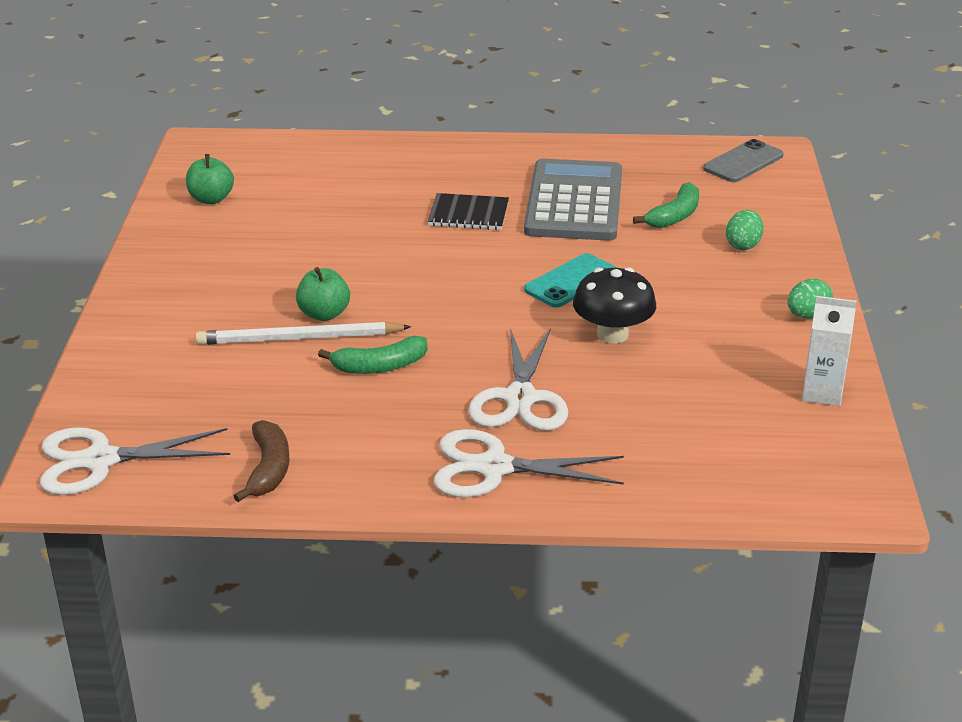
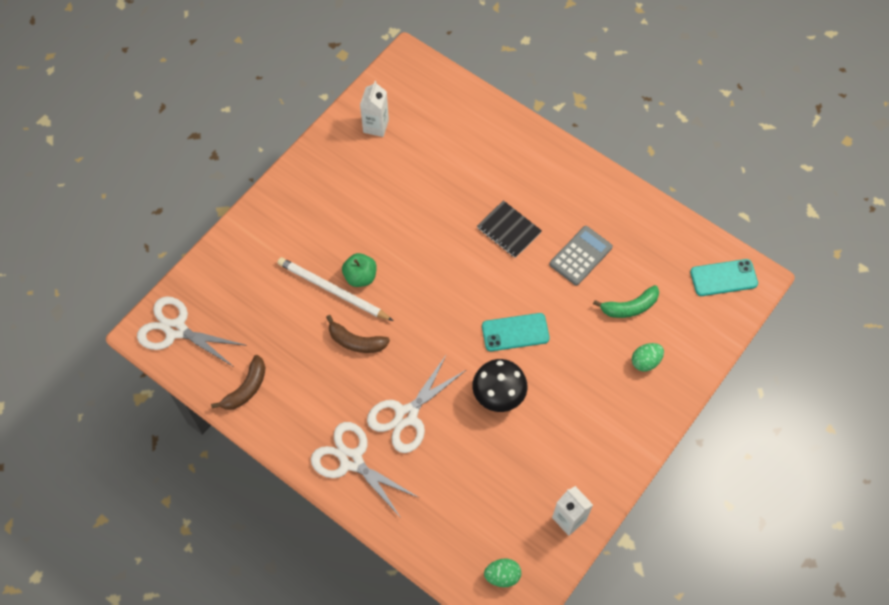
camera: 35 degrees right, 30 degrees up
green apple [186,154,234,204] -> white carton [360,81,389,137]
green banana [318,336,428,374] -> brown banana [326,315,390,353]
grey calculator [524,159,622,241] -> grey calculator [550,226,613,285], size x0.57
grey phone [703,139,784,182] -> turquoise phone [690,259,758,296]
green egg [787,279,833,318] -> green egg moved to [484,558,521,587]

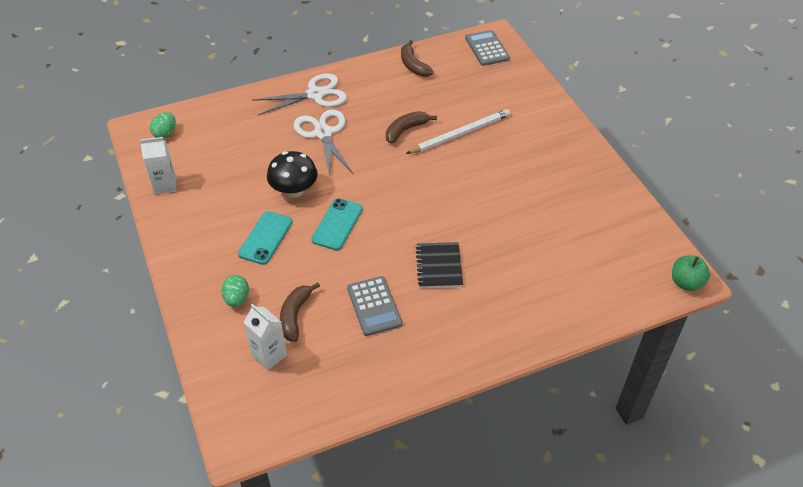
camera: 120 degrees right, 15 degrees down
white scissors [137,296,247,367] -> grey calculator [465,30,510,66]
green apple [342,253,377,287] -> green apple moved to [672,256,710,291]
white carton [360,81,389,137] -> white carton moved to [244,304,287,370]
black notebook [477,200,542,258] -> black notebook turned 75 degrees counterclockwise [415,242,463,288]
green banana [593,285,659,318] -> brown banana [280,283,320,342]
turquoise phone [690,259,758,296] -> turquoise phone moved to [238,211,292,265]

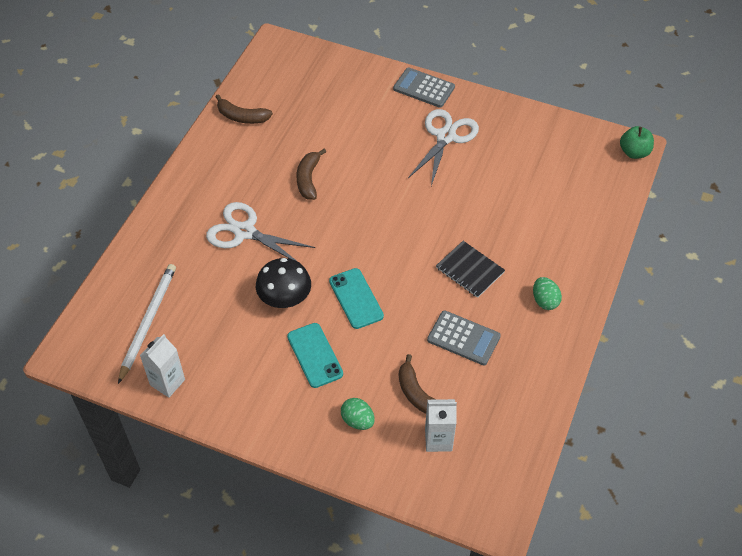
camera: 45 degrees left, 5 degrees up
green egg [150,112,176,139] -> green egg moved to [533,277,562,310]
white scissors [252,73,347,115] -> white scissors moved to [408,109,479,186]
white pencil [406,109,510,154] -> white pencil moved to [118,264,176,384]
grey calculator [465,30,510,66] -> grey calculator moved to [393,67,455,108]

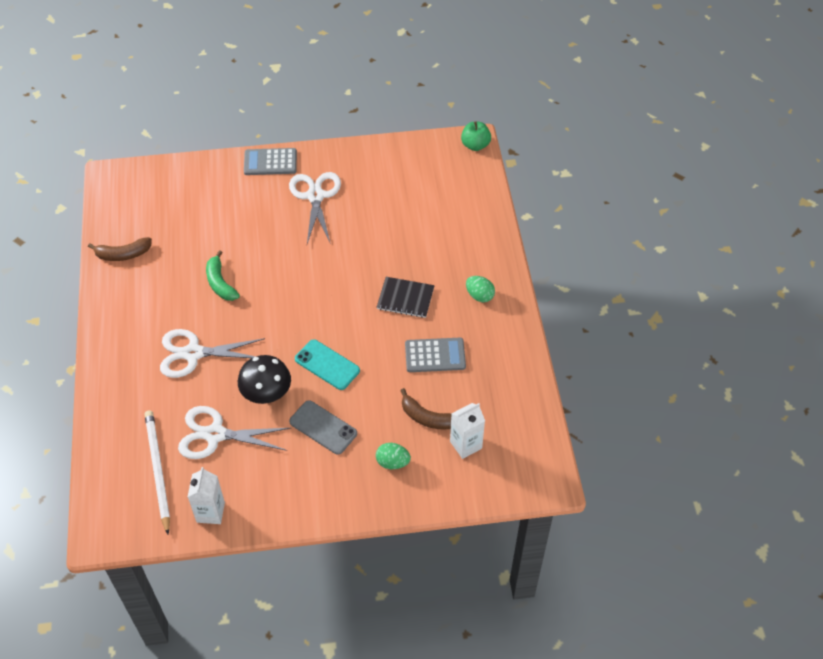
camera: 30 degrees left, 0 degrees up
turquoise phone [287,323,343,388] -> grey phone [289,400,357,455]
brown banana [297,149,326,200] -> green banana [206,250,240,301]
none -> white scissors [178,406,291,459]

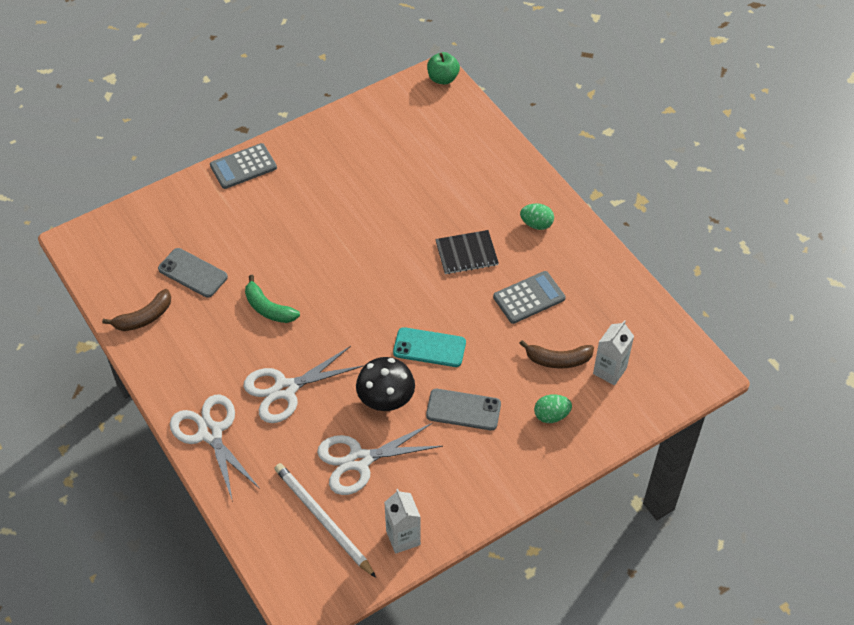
camera: 25 degrees left, 0 degrees up
white scissors [289,172,341,244] -> white scissors moved to [170,395,260,502]
none -> grey phone [158,248,228,298]

